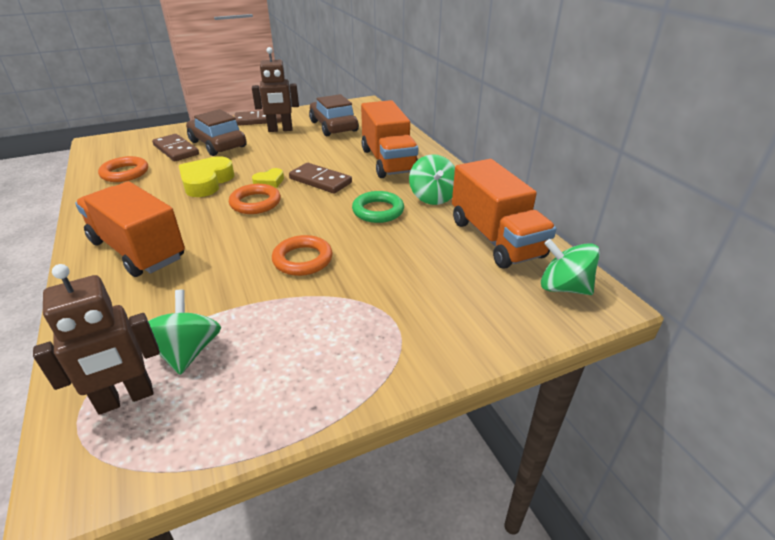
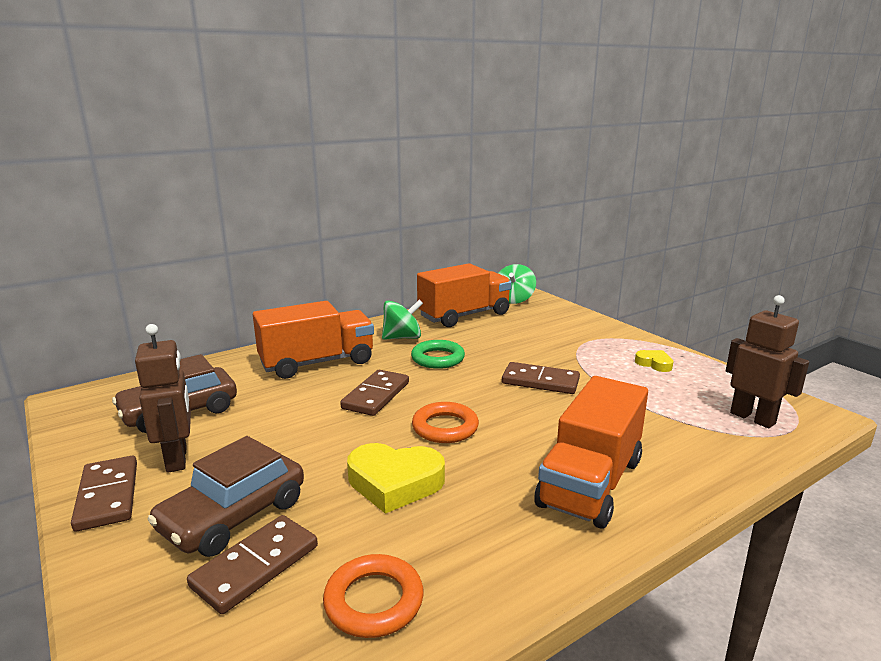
camera: 100 degrees left, 15 degrees down
green spinning top [148,290,221,375] -> none
yellow heart [252,168,284,188] -> yellow heart moved to [635,350,674,372]
orange ring [272,235,333,276] -> brown domino [502,362,580,394]

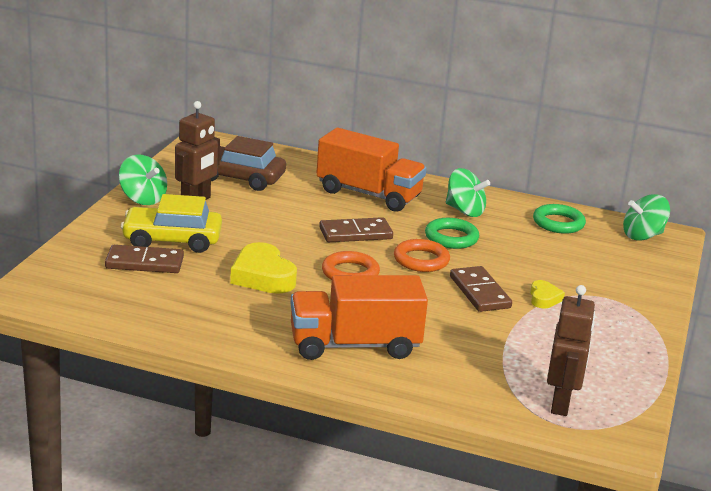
camera: 50 degrees right, 5 degrees up
brown domino [71,456,137,532] -> green spinning top [119,154,167,205]
brown car [147,436,304,557] -> yellow car [121,194,222,253]
orange ring [323,554,424,638] -> orange ring moved to [394,239,450,272]
orange truck [417,263,512,327] -> green ring [533,204,586,234]
yellow heart [635,350,674,372] -> yellow heart moved to [530,280,565,308]

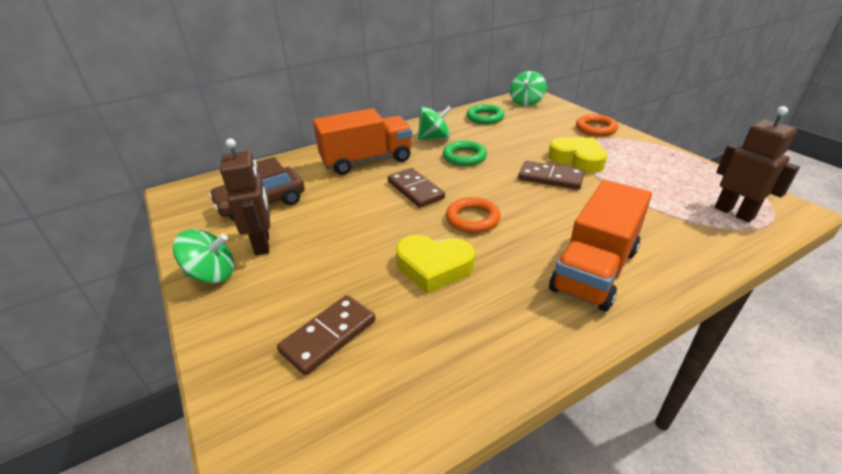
camera: 45 degrees left, 10 degrees up
yellow car [121,194,222,253] -> none
brown domino [319,217,393,242] -> brown domino turned 60 degrees counterclockwise [388,168,445,208]
orange ring [394,239,450,272] -> orange ring moved to [576,114,618,136]
yellow heart [530,280,565,308] -> yellow heart [548,137,607,173], size x1.87

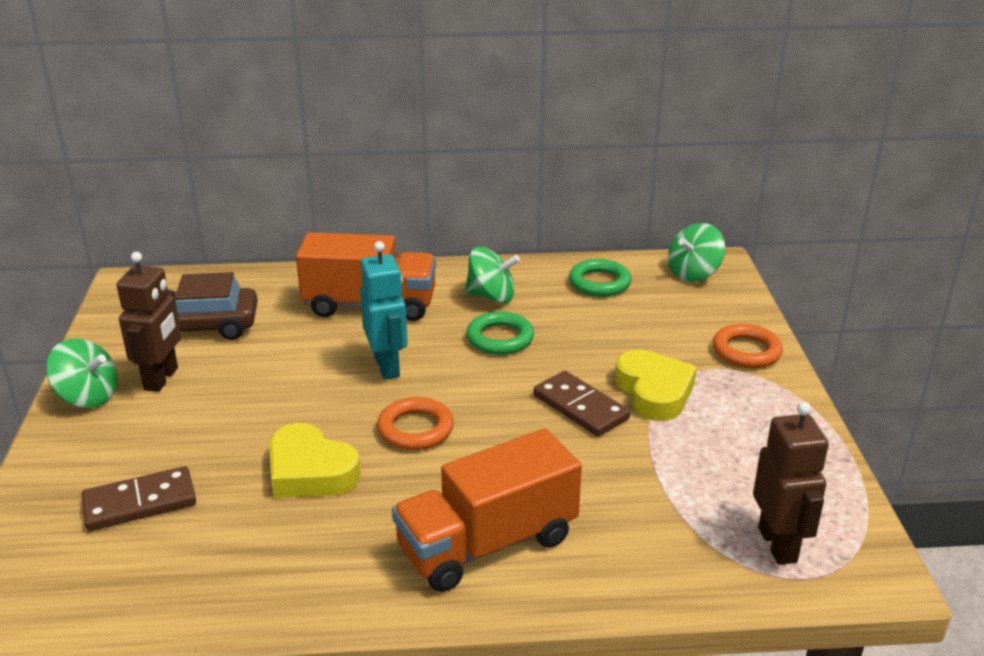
camera: 25 degrees right, 5 degrees down
brown domino [388,168,445,208] -> turquoise robot [360,241,408,380]

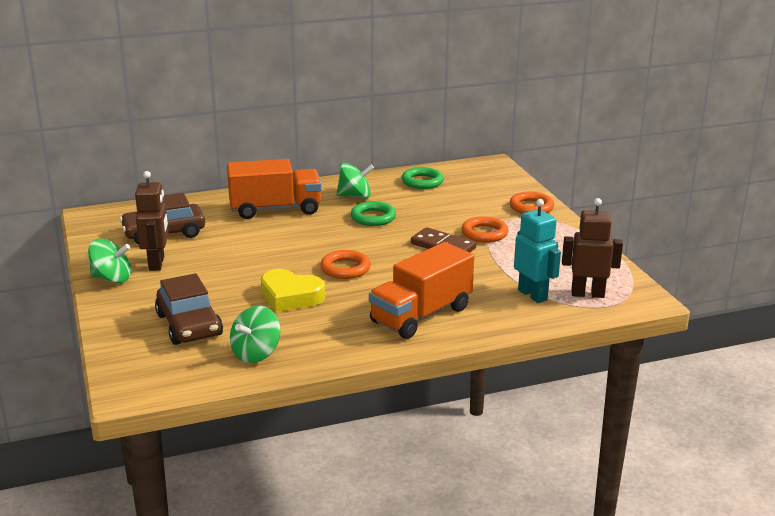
camera: 15 degrees left, 5 degrees down
brown domino [81,466,196,531] -> brown car [155,273,223,345]
turquoise robot [360,241,408,380] -> turquoise robot moved to [514,199,561,303]
yellow heart [615,350,697,421] -> orange ring [462,216,509,243]
green spinning top [668,223,725,282] -> green spinning top moved to [230,306,280,363]
brown robot [753,402,829,565] -> brown robot turned 60 degrees counterclockwise [562,198,623,298]

